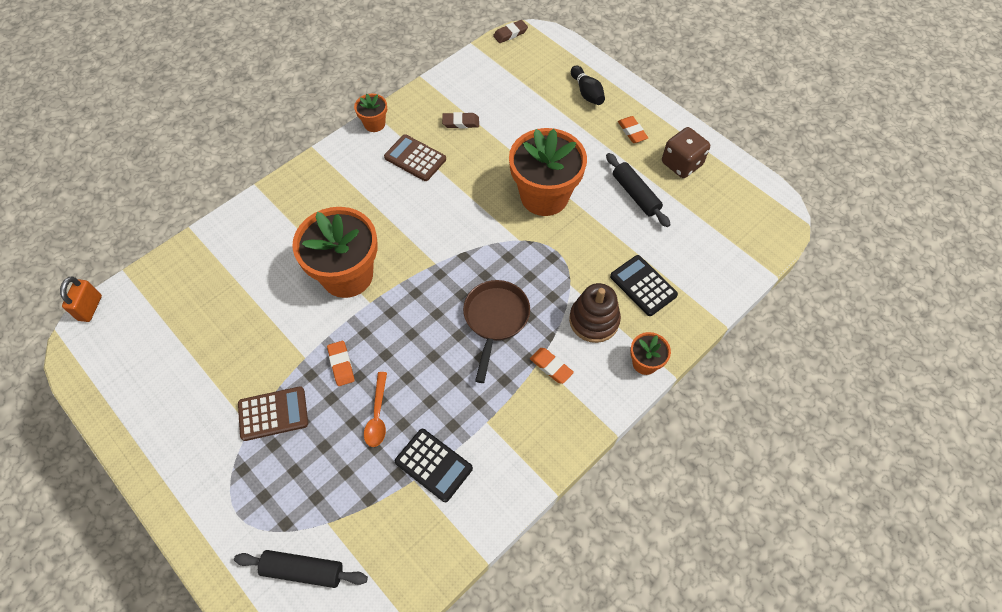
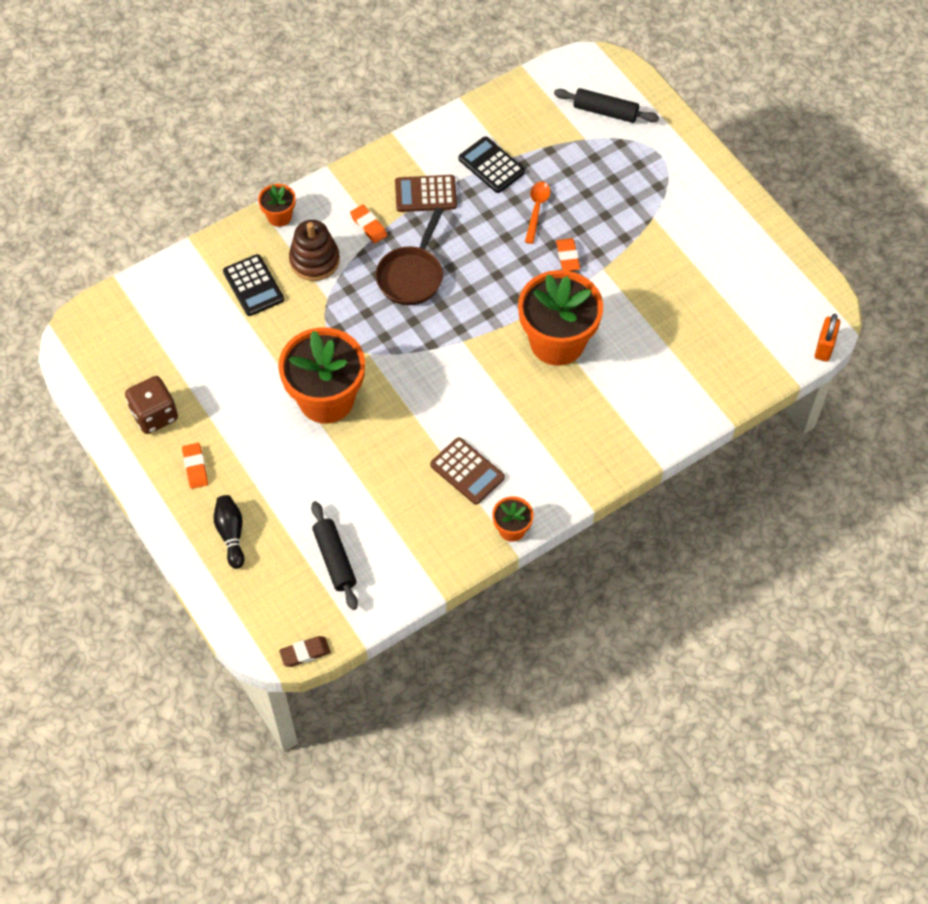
camera: 170 degrees left, 0 degrees up
brown calculator [238,386,308,441] -> brown calculator moved to [395,175,457,212]
brown eraser [442,112,479,128] -> none
black rolling pin [606,153,671,227] -> black rolling pin moved to [311,501,358,610]

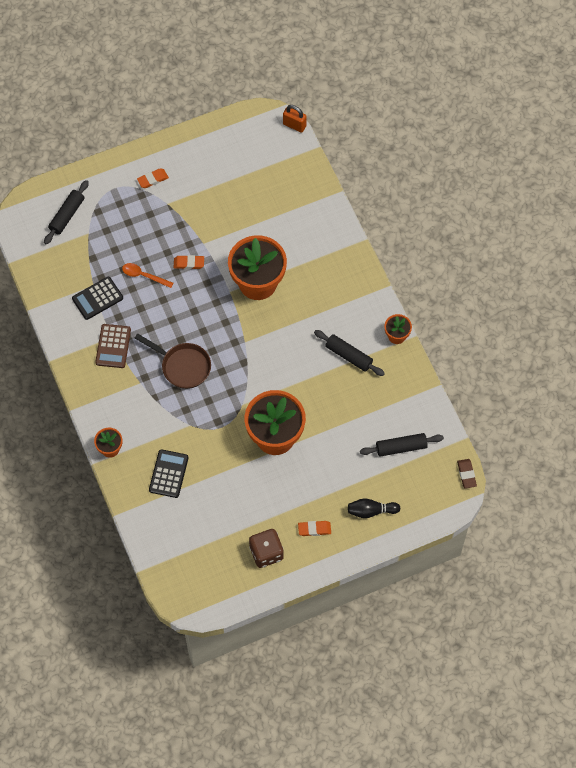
camera: 80 degrees left, 5 degrees up
black calculator [223,254,284,316] -> black calculator turned 60 degrees counterclockwise [149,449,189,498]
brown stacking toy [289,220,340,281] -> none
orange eraser [350,204,387,243] -> orange eraser moved to [137,168,169,188]
brown calculator [430,437,505,504] -> black rolling pin [314,330,385,376]

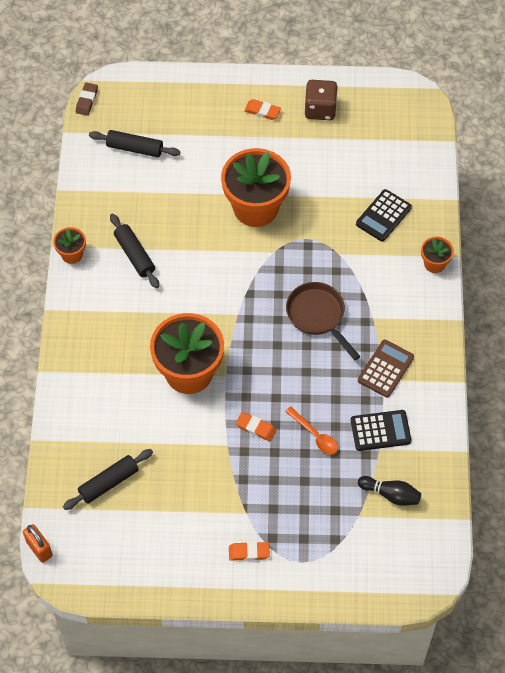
camera: 155 degrees left, 5 degrees down
black rolling pin [44,180,89,244] -> black rolling pin moved to [63,449,153,510]
black bowling pin [348,498,400,518] -> black bowling pin moved to [358,476,421,506]

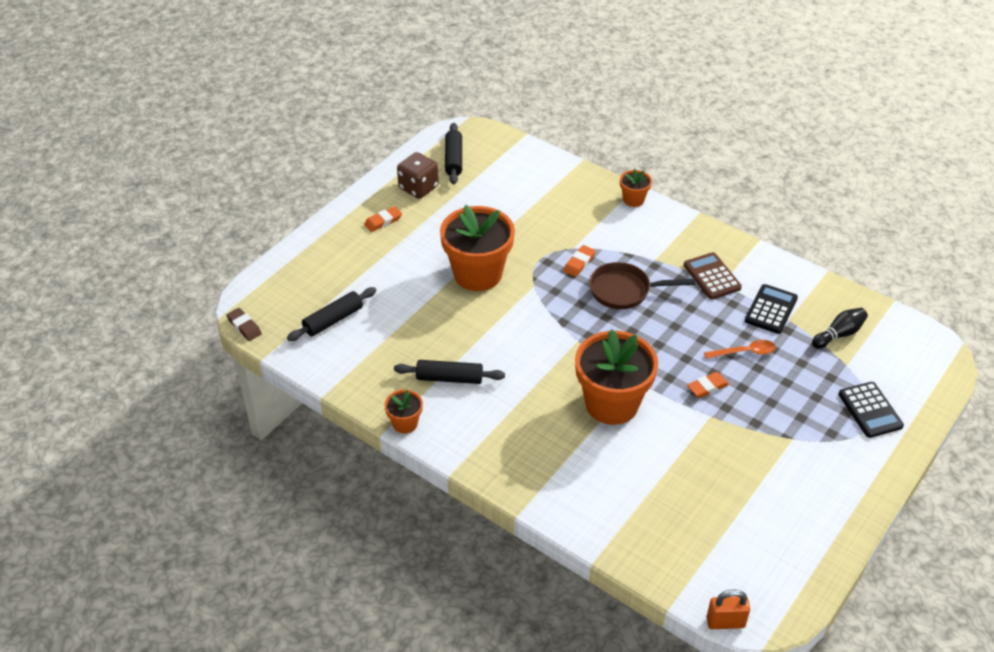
camera: 55 degrees left, 15 degrees down
black rolling pin [63,449,153,510] -> black rolling pin moved to [445,123,462,184]
orange eraser [229,542,270,561] -> orange eraser moved to [564,245,595,277]
black calculator [356,189,412,242] -> black calculator moved to [838,382,904,438]

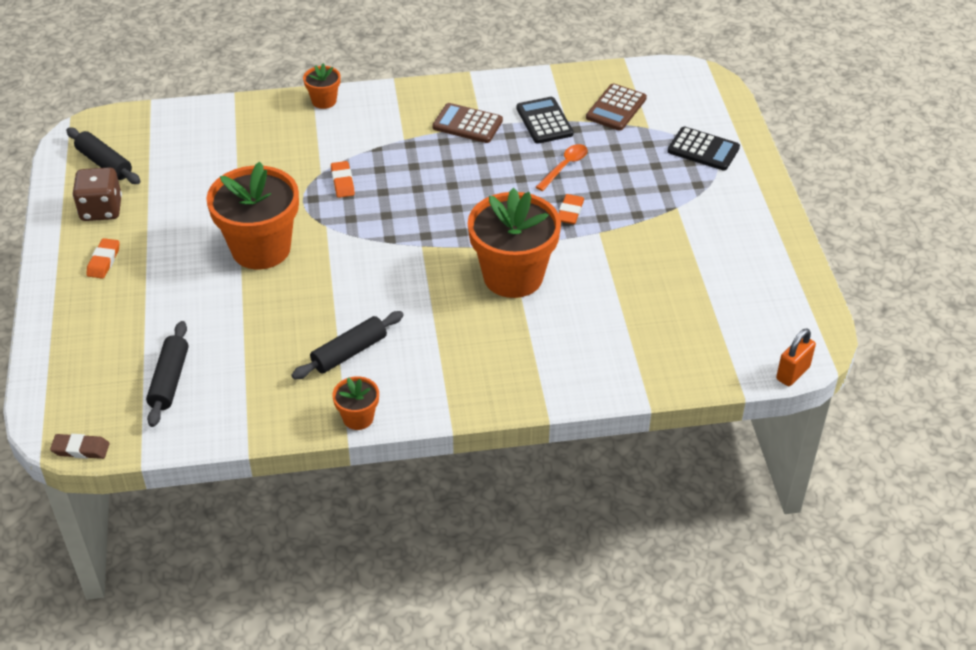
camera: 45 degrees left, 0 degrees up
brown pan [589,262,695,309] -> none
black bowling pin [812,308,868,349] -> brown calculator [586,83,647,131]

